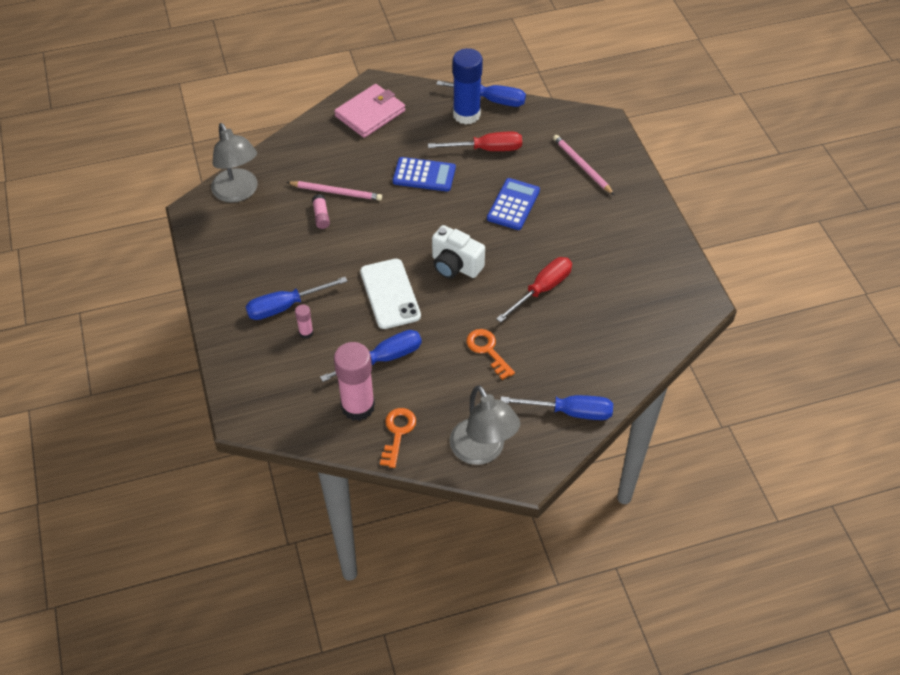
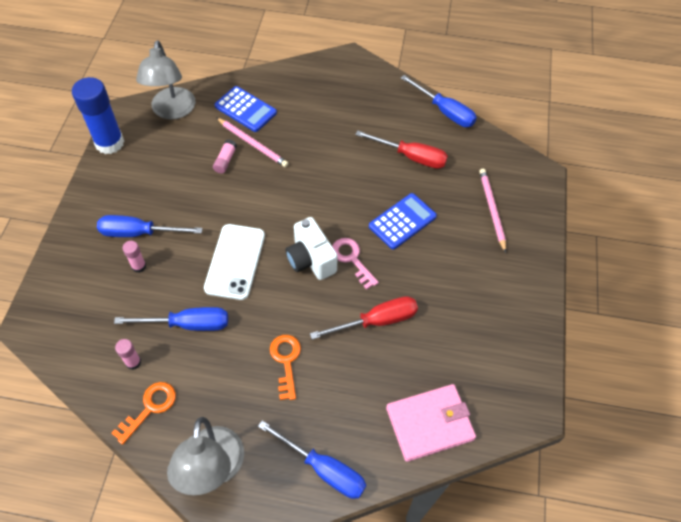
camera: 25 degrees right, 5 degrees up
pink wallet [334,84,405,138] -> pink wallet moved to [386,384,476,462]
pink glue stick [334,342,375,421] -> pink glue stick [115,339,141,370], size x0.45
blue calculator [393,157,456,192] -> blue calculator moved to [215,86,277,132]
blue glue stick [453,48,483,125] -> blue glue stick moved to [72,77,124,154]
none -> pink key [332,238,379,290]

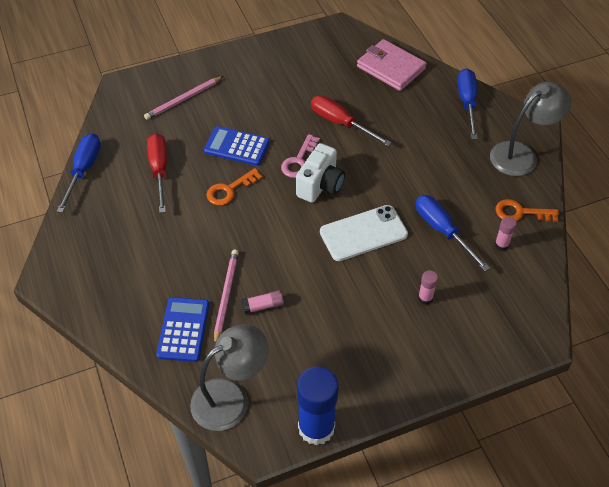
camera: 120 degrees left, 5 degrees down
blue screwdriver [97,215,203,237] -> none
orange key [270,335,301,400] -> orange key moved to [206,168,263,205]

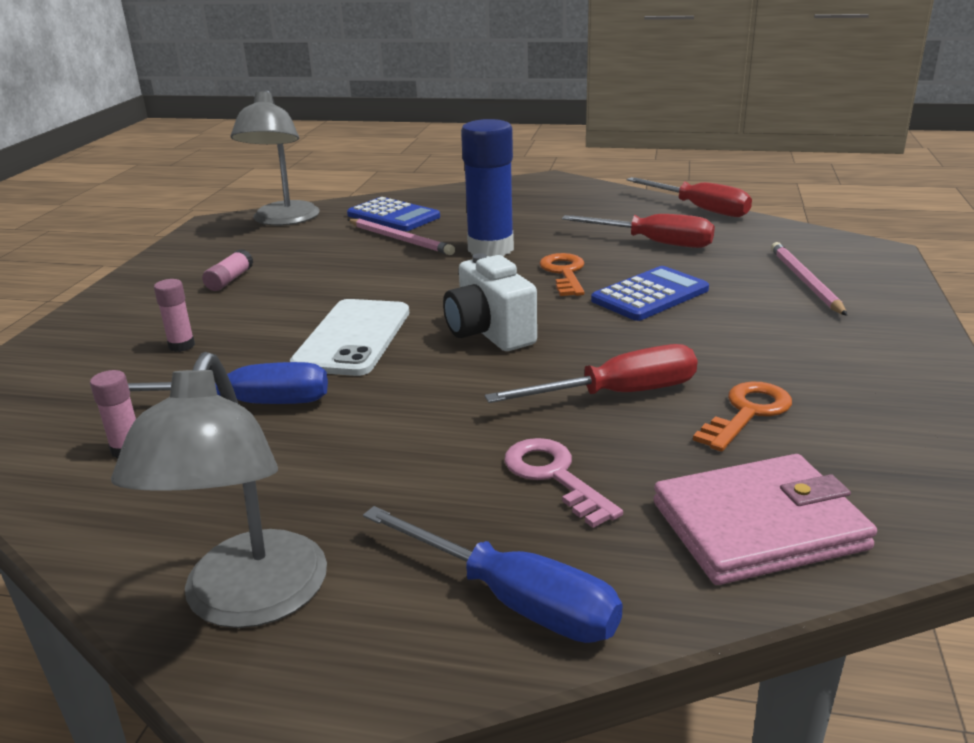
camera: 125 degrees right, 25 degrees down
blue screwdriver [57,133,101,213] -> red screwdriver [627,177,752,217]
pink glue stick [241,290,284,314] -> pink glue stick moved to [202,249,253,291]
pink key [281,134,320,178] -> pink key moved to [504,438,623,528]
blue glue stick [297,366,339,446] -> blue glue stick moved to [461,119,514,256]
orange key [495,199,559,222] -> orange key moved to [693,382,792,452]

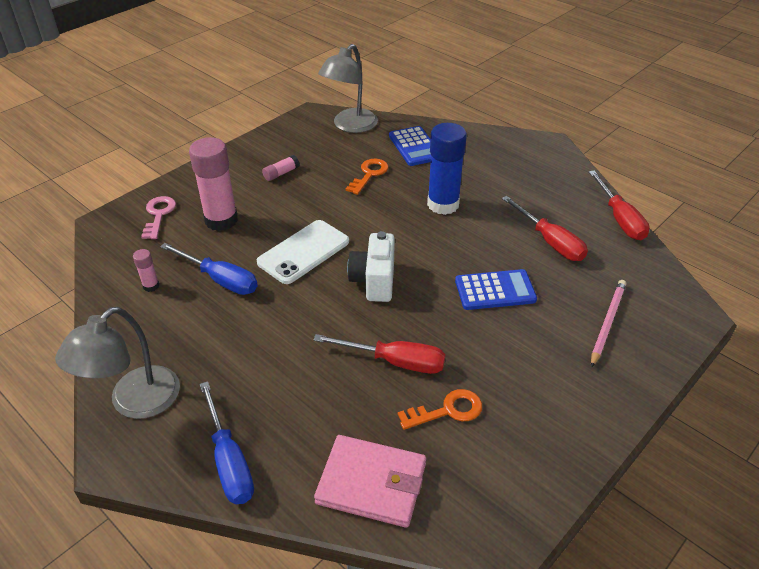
camera: 30 degrees right, 15 degrees up
pink glue stick [154,279,195,352] -> pink glue stick [189,137,238,231], size x2.24
pink pencil [347,219,455,255] -> none
pink key [504,438,623,528] -> pink key moved to [141,196,176,239]
orange key [539,253,585,296] -> orange key moved to [346,159,388,195]

